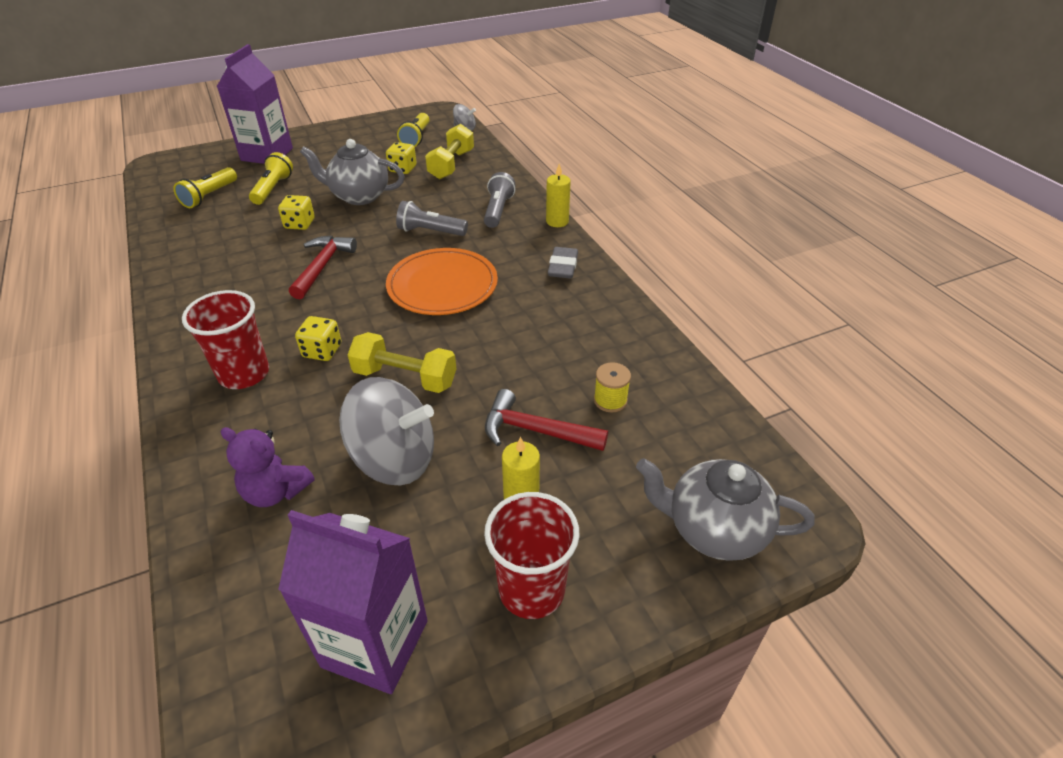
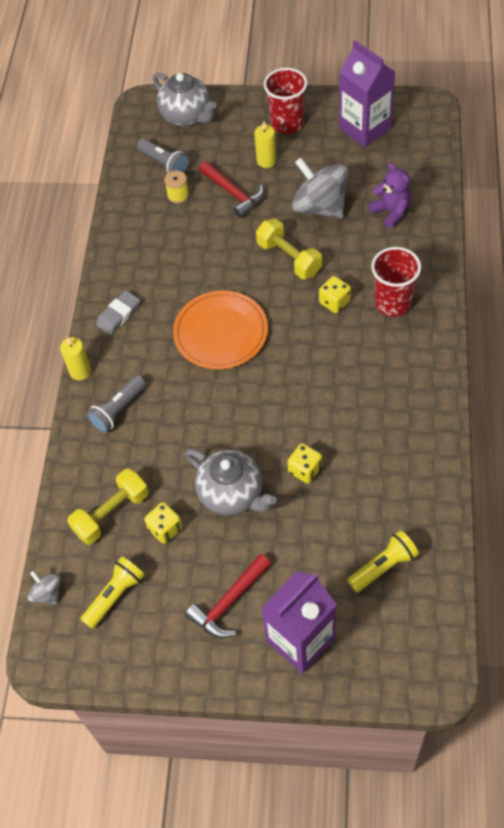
camera: 145 degrees left, 15 degrees up
yellow flashlight [249,152,293,205] -> none
red hammer [289,236,357,300] -> red hammer moved to [185,554,271,638]
grey flashlight [396,201,468,236] -> grey flashlight moved to [137,139,189,174]

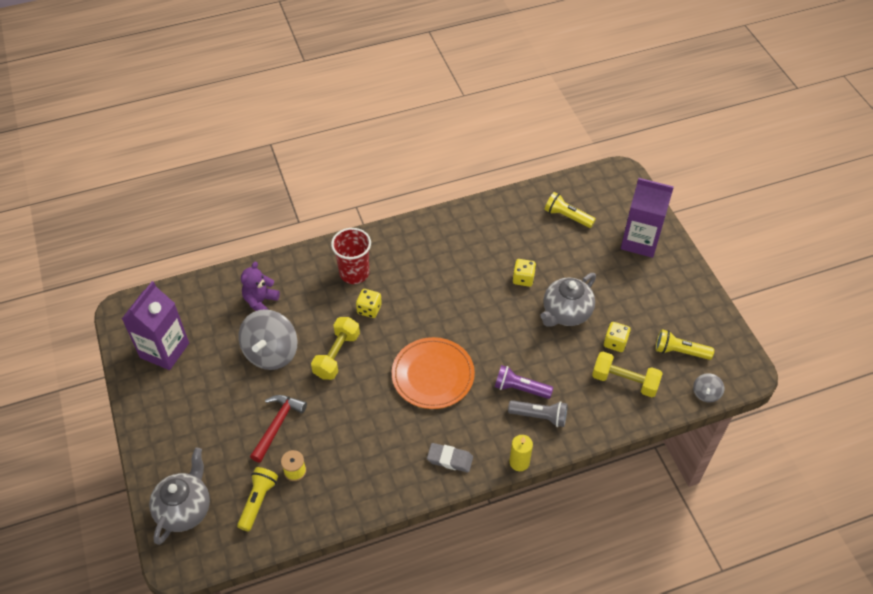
camera: 120 degrees left, 5 degrees down
grey flashlight [137,139,189,174] -> yellow flashlight [237,467,278,531]
red hammer [185,554,271,638] -> none
grey teapot [186,449,277,515] -> grey teapot turned 150 degrees counterclockwise [540,273,596,327]
yellow candle [254,121,276,168] -> none
red cup [264,68,307,134] -> none
none -> purple flashlight [495,365,553,399]

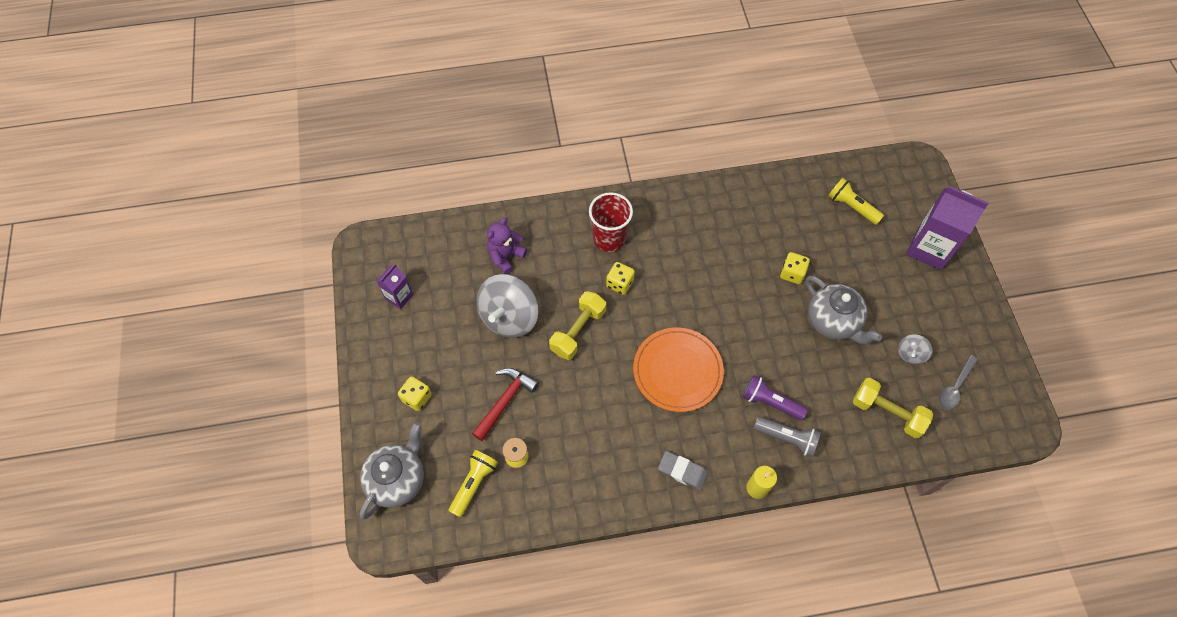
camera: 10 degrees right, 10 degrees up
purple carton [122,281,189,370] -> purple carton [377,264,413,309], size x0.53
grey teapot [540,273,596,327] -> grey teapot turned 90 degrees counterclockwise [806,276,882,344]
yellow dice [604,322,631,352] -> yellow dice moved to [398,376,432,411]
yellow flashlight [655,329,714,360] -> grey spoon [938,355,978,410]
grey spinning top [693,373,724,403] -> grey spinning top moved to [898,334,932,365]

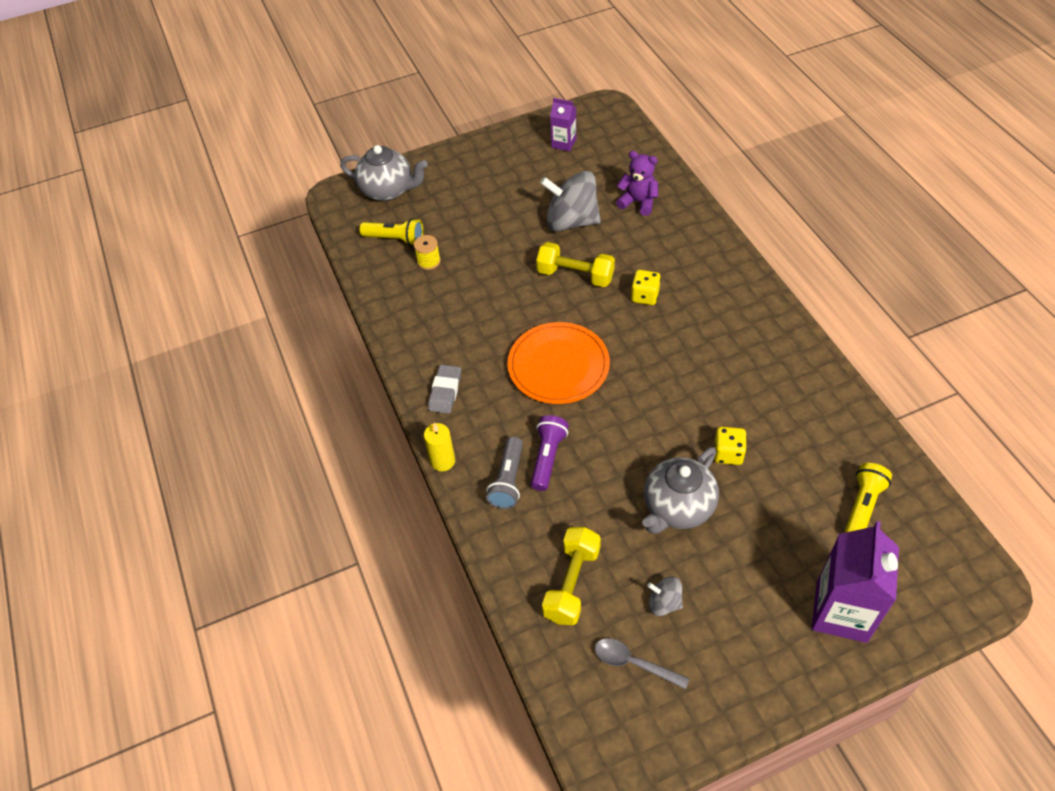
camera: 80 degrees right, 10 degrees down
yellow dice [398,376,432,411] -> none
red hammer [472,368,539,441] -> none
red cup [589,192,633,252] -> none

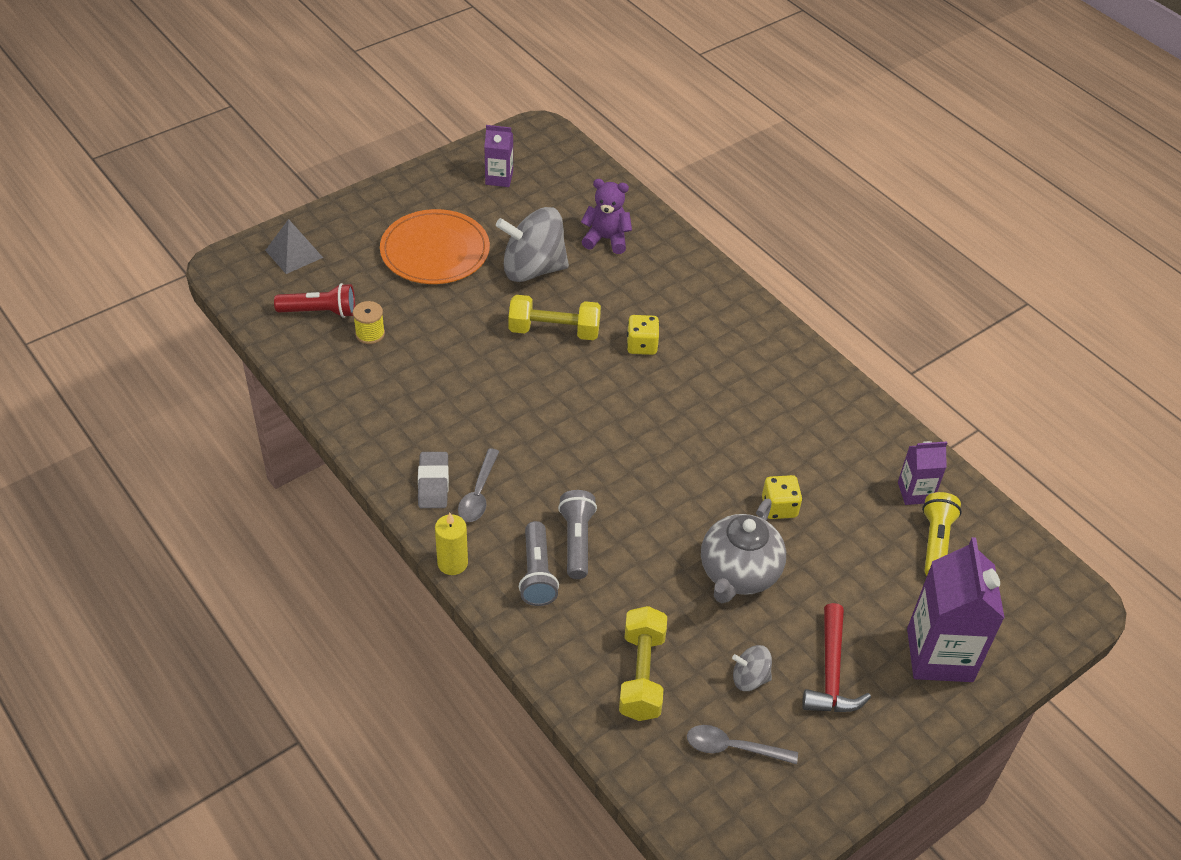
camera: 20 degrees left, 5 degrees down
grey teapot [340,145,428,201] -> grey pyramid [265,219,323,274]
yellow flashlight [360,218,423,246] -> red flashlight [274,283,355,318]
orange plate [508,322,610,404] -> orange plate moved to [380,209,490,284]
purple flashlight [531,415,569,491] -> grey flashlight [558,490,597,579]
none -> grey spoon [458,448,499,522]
none -> red hammer [802,603,871,712]
none -> purple carton [898,441,947,505]

